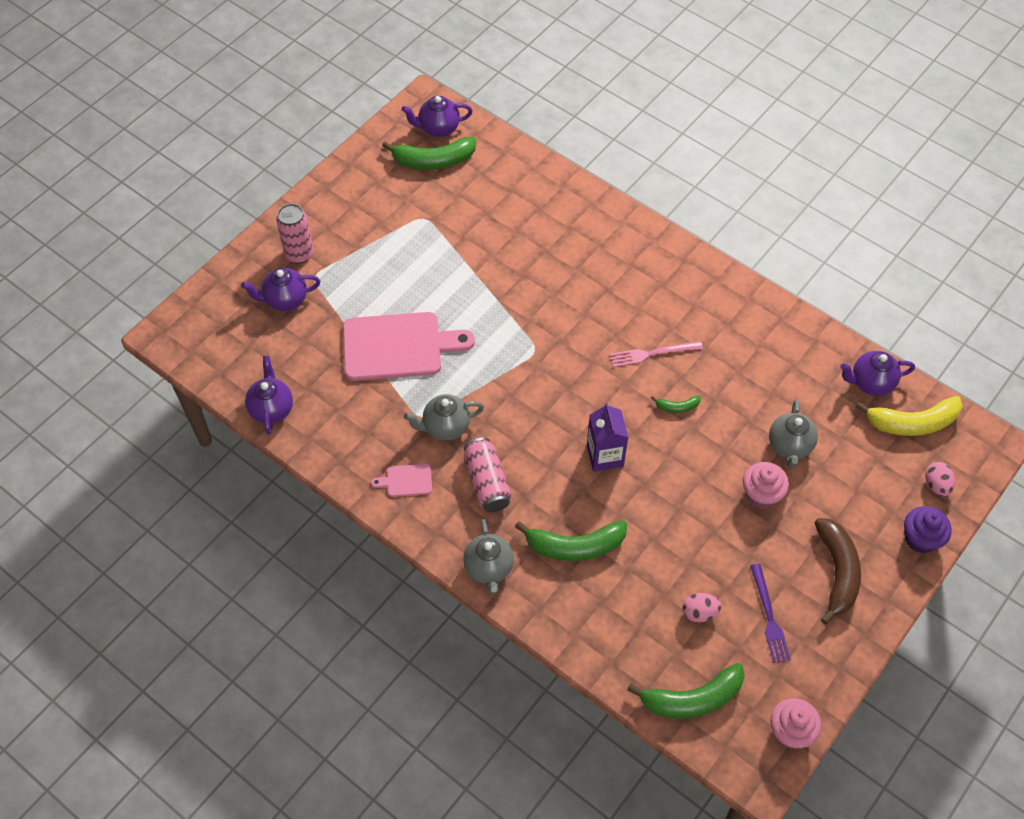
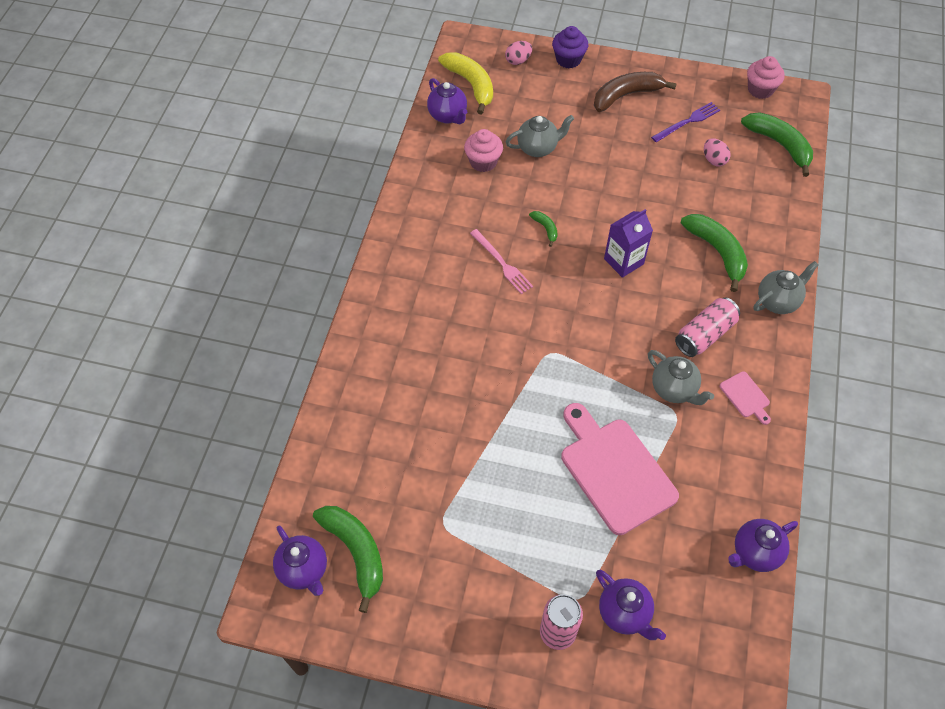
camera: 115 degrees left, 0 degrees up
pink cupcake [743,462,789,508] -> pink cupcake moved to [464,129,503,172]

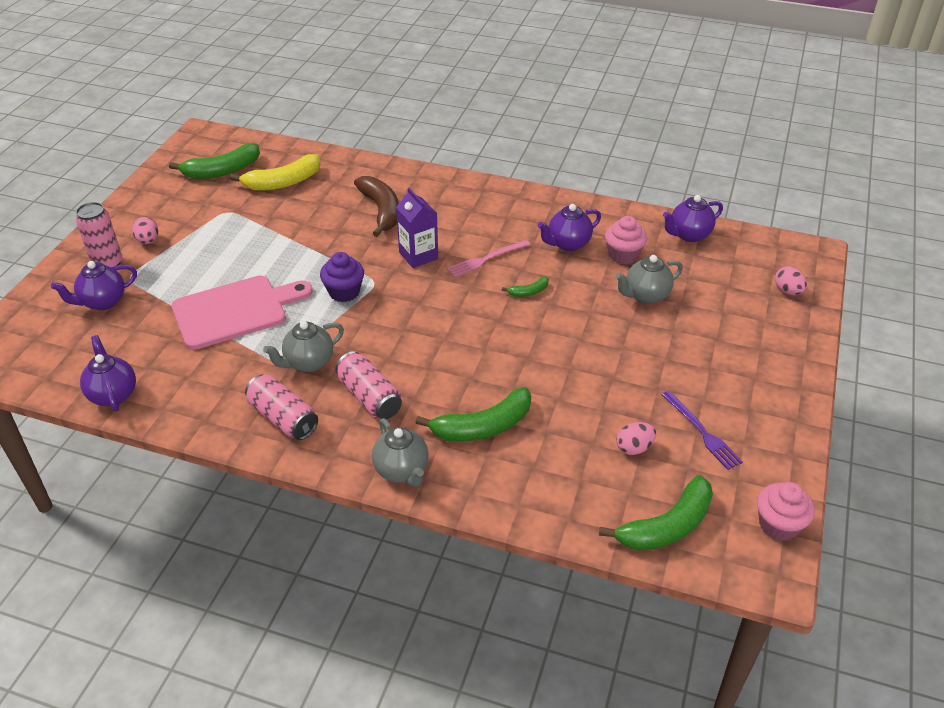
camera: 95 degrees right, 15 degrees down
purple teapot [273,525,327,596] -> purple teapot moved to [538,204,601,251]
yellow banana [438,52,493,115] -> yellow banana moved to [230,154,321,190]
grey teapot [506,115,574,157] -> grey teapot turned 75 degrees clockwise [615,255,683,304]
purple cupcake [552,26,588,68] -> purple cupcake moved to [320,252,364,302]
brown banana [594,72,677,112] -> brown banana moved to [354,176,399,237]
purple carton [604,209,653,278] -> purple carton moved to [396,188,438,268]
pink cutting board [720,371,771,425] -> pink can [245,375,318,440]
none -> pink egg [132,217,158,244]

